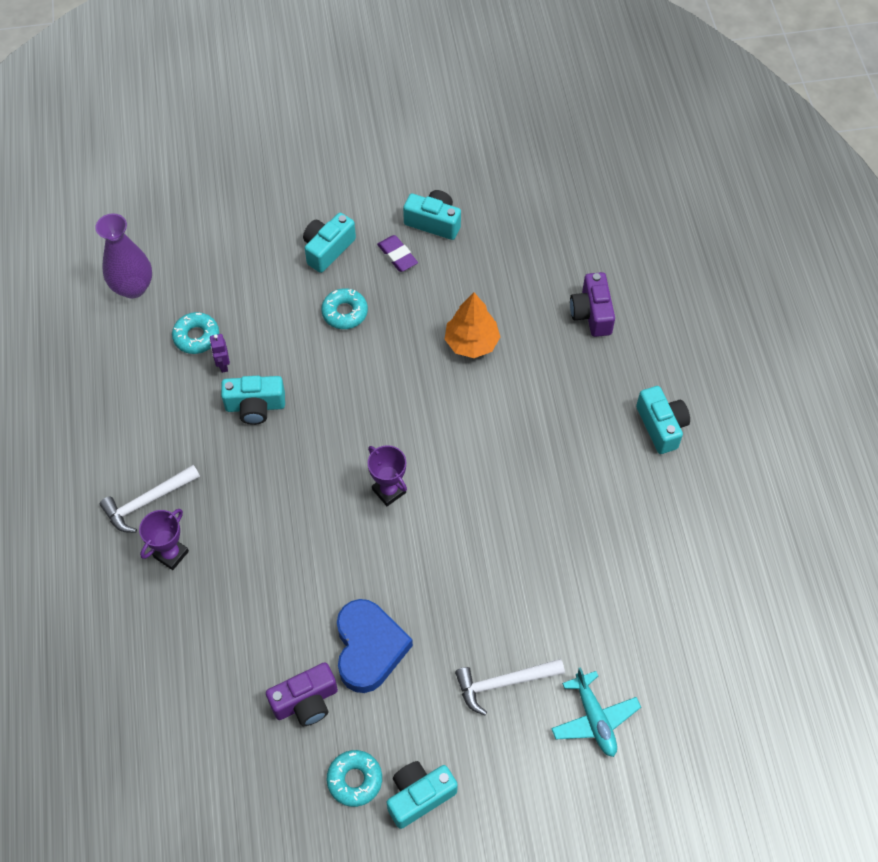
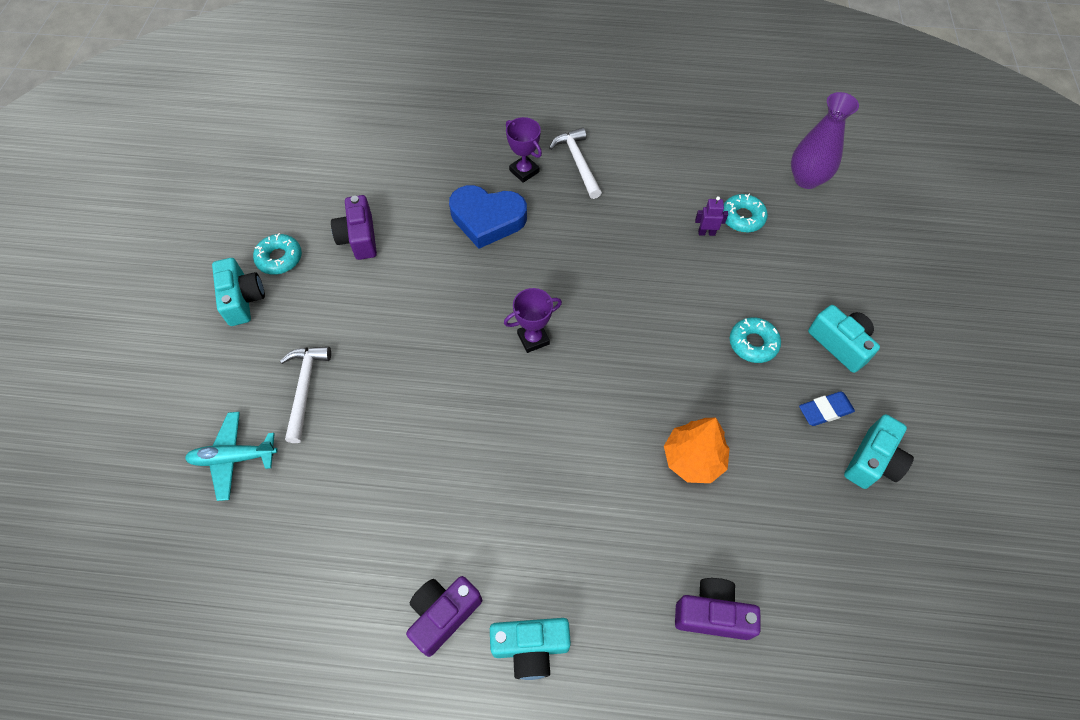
camera: 105 degrees right, 0 degrees up
turquoise camera [221,376,285,425] -> none
blue heart [337,599,413,693] -> blue heart moved to [449,185,527,249]
purple eraser [377,235,418,272] -> blue eraser [799,391,855,426]
none -> purple camera [406,576,482,657]

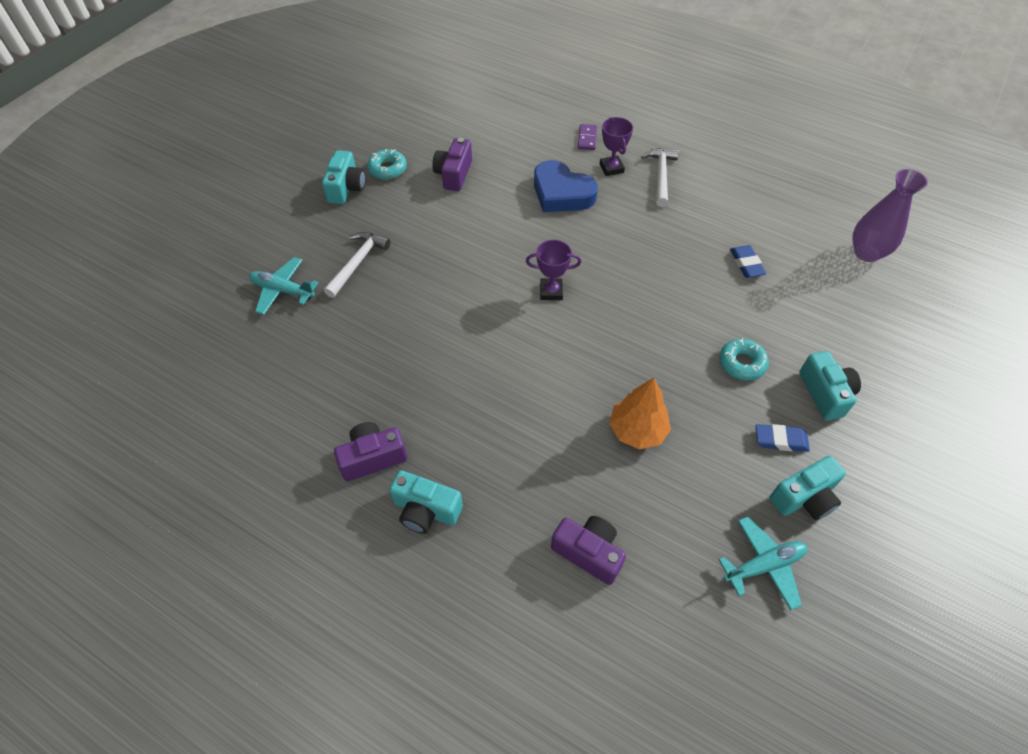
camera: 25 degrees right, 5 degrees down
purple robot [695,196,728,236] -> blue eraser [730,245,766,278]
turquoise donut [723,194,768,233] -> none
none -> purple domino [578,124,597,150]
none -> turquoise plane [719,517,807,611]

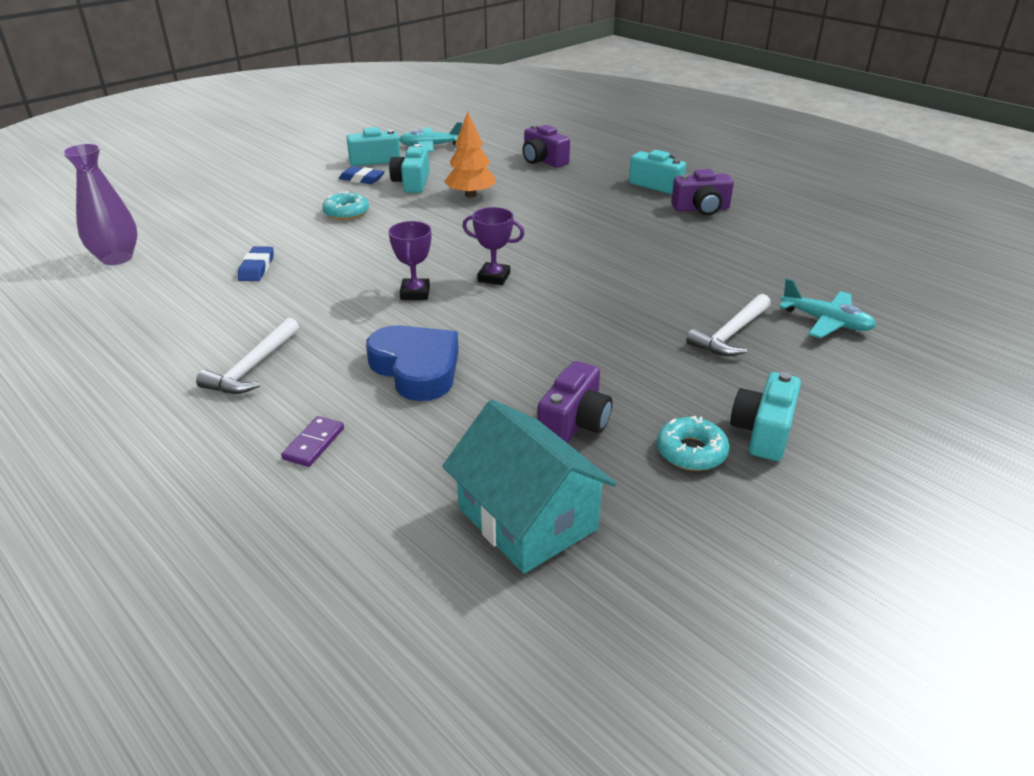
camera: 165 degrees left, 20 degrees down
purple trophy [600,117,633,176] -> purple trophy moved to [388,221,431,300]
turquoise camera [799,351,861,421] -> turquoise camera moved to [389,144,430,193]
none -> turquoise house [442,400,616,573]

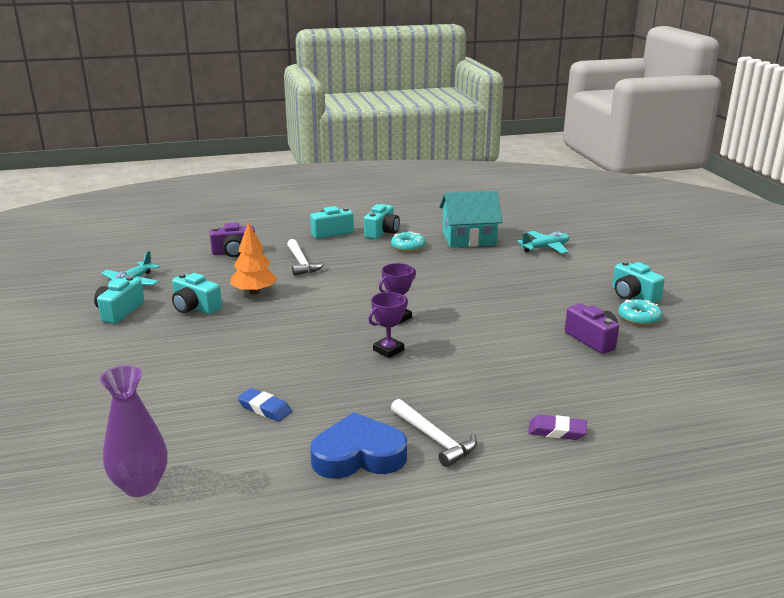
camera: 60 degrees left, 10 degrees down
purple domino [281,416,344,467] -> purple eraser [528,415,587,440]
turquoise donut [322,191,369,220] -> turquoise donut moved to [391,232,426,252]
blue eraser [339,166,385,184] -> none
blue heart [366,325,459,401] -> blue heart moved to [310,412,407,479]
purple trophy [388,221,431,300] -> purple trophy turned 75 degrees counterclockwise [368,292,408,358]
turquoise house [442,400,616,573] -> turquoise house moved to [439,190,502,247]
purple camera [671,169,734,215] -> turquoise camera [364,204,400,239]
white hammer [686,294,771,356] -> white hammer moved to [287,239,325,276]

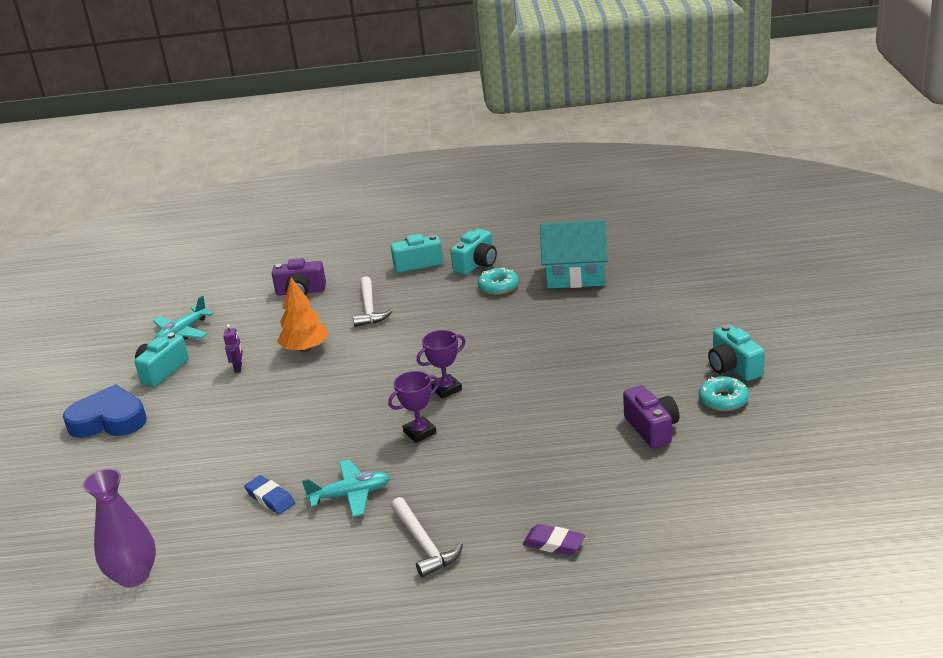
camera: 15 degrees right, 5 degrees up
turquoise camera [172,273,222,314] -> purple robot [223,324,243,373]
blue heart [310,412,407,479] -> blue heart moved to [63,385,147,438]
turquoise plane [517,231,569,254] -> turquoise plane moved to [302,460,390,517]

